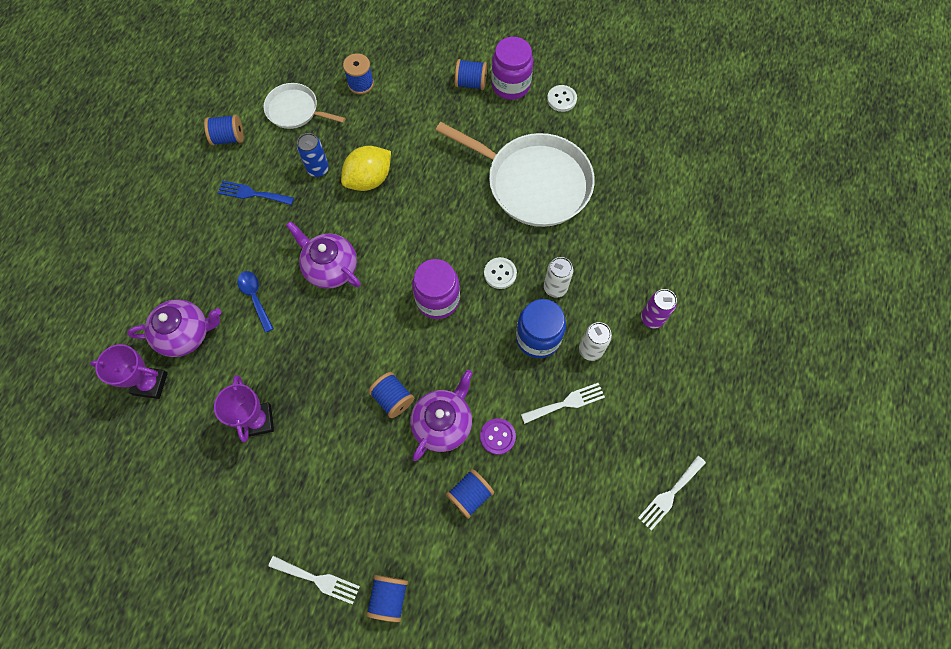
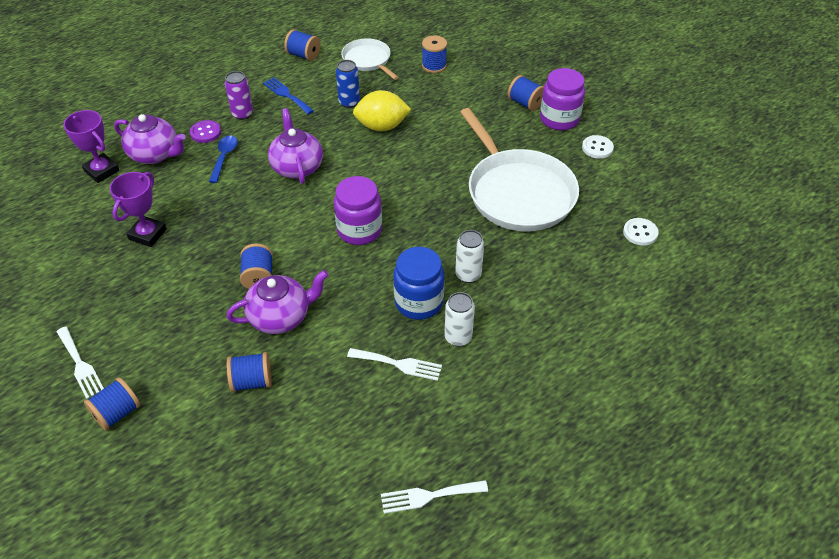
camera: 35 degrees right, 20 degrees down
purple button [480,418,516,455] -> purple button moved to [190,120,221,143]
white button [484,257,517,289] -> white button moved to [623,218,659,246]
purple can [641,289,677,329] -> purple can moved to [225,71,253,120]

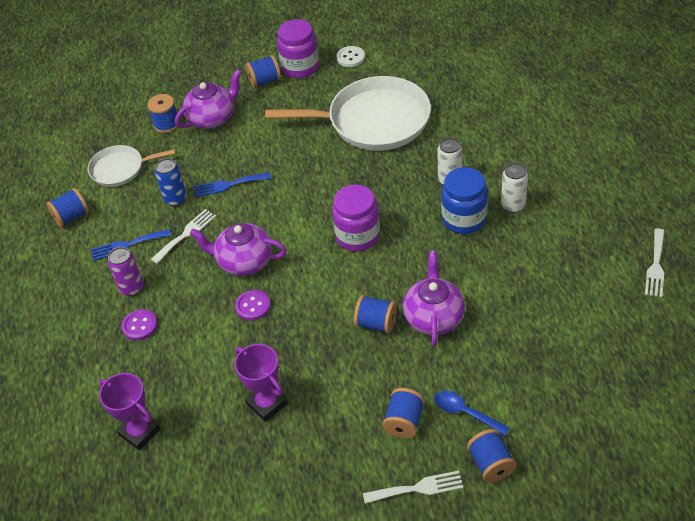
camera: 60 degrees left, 0 degrees up
purple trophy [63,110,120,183] -> purple trophy turned 60 degrees clockwise [99,373,161,450]
purple teapot [114,114,186,164] -> purple teapot moved to [175,69,242,129]
blue spoon [209,136,238,183] -> blue spoon moved to [434,390,510,436]
blue spool [227,352,272,392] -> blue spool moved to [382,388,425,439]
white fork [347,348,442,381] -> white fork moved to [151,209,216,264]
yellow lemon [353,90,411,131] -> blue fork [194,172,271,197]
white button [623,218,659,246] -> none
none -> purple button [235,290,270,321]

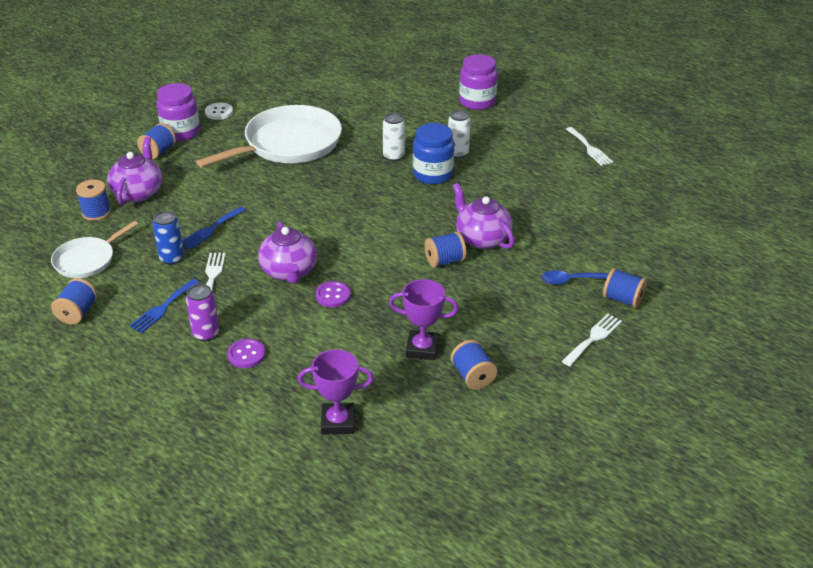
camera: 45 degrees left, 10 degrees down
purple teapot [190,223,286,276] -> purple teapot turned 75 degrees counterclockwise [258,221,317,284]
purple jar [332,185,380,252] -> purple jar moved to [459,54,498,110]
blue spool [382,388,425,439] -> blue spool moved to [451,340,498,390]

